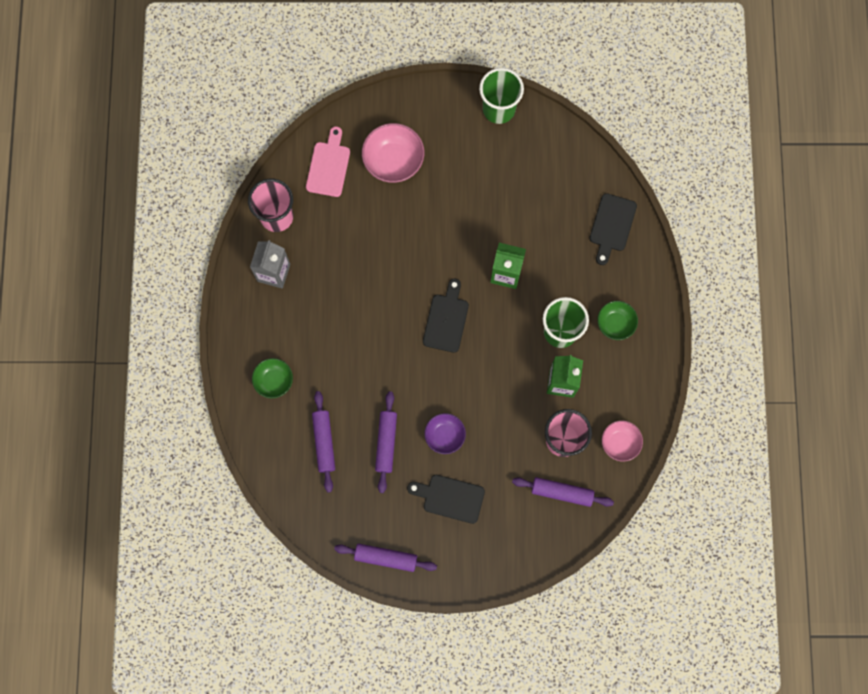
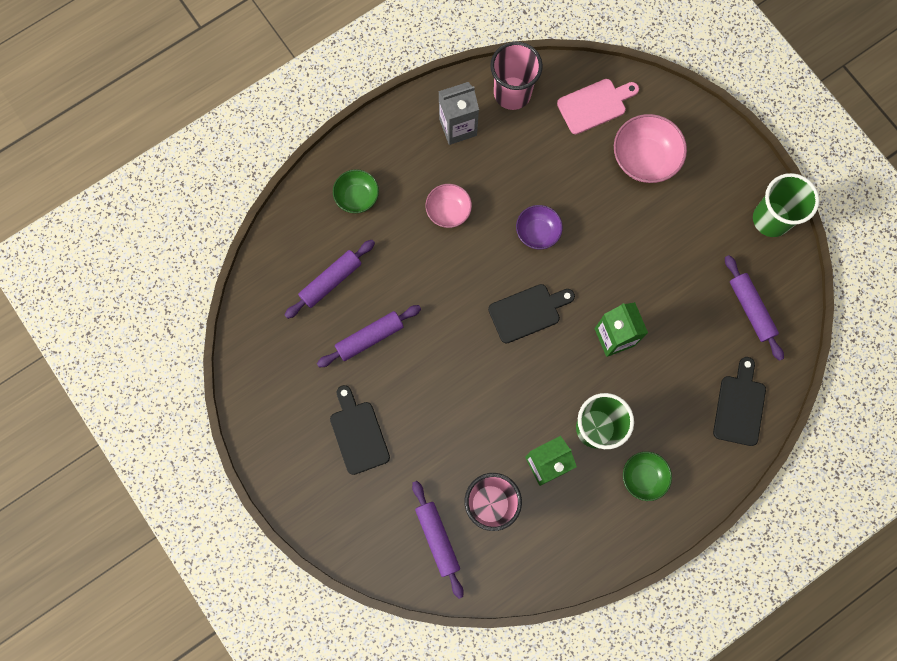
camera: 55 degrees right, 0 degrees up
purple rolling pin [334,544,437,572] -> purple rolling pin moved to [725,255,784,361]
purple bowl [424,413,466,454] -> purple bowl moved to [516,205,563,249]
black cutting board [589,193,637,265] -> black cutting board turned 120 degrees clockwise [713,357,766,446]
pink bowl [602,420,643,462] -> pink bowl moved to [425,184,472,228]

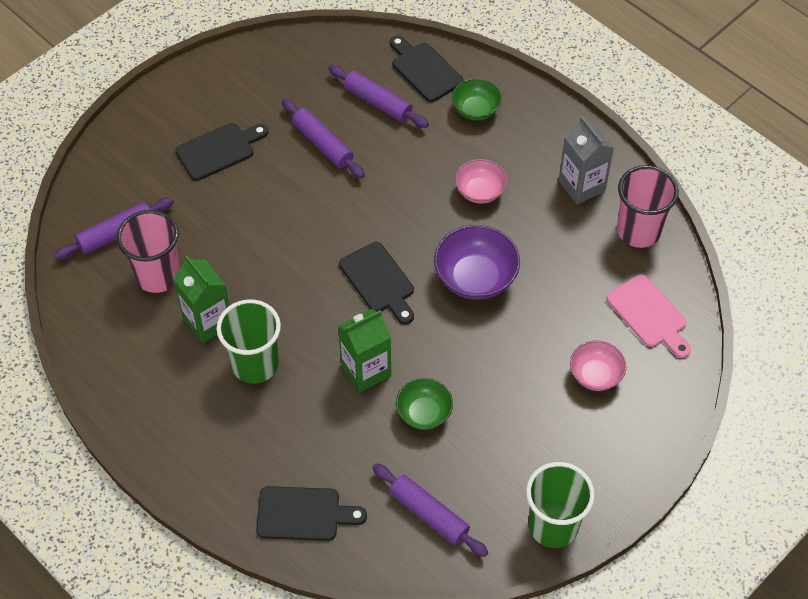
camera: 80 degrees right, 20 degrees down
purple bowl [516,205,563,249] -> purple bowl [434,225,520,300], size x1.58
pink bowl [614,114,687,183] -> pink bowl [570,340,627,391], size x0.63
green bowl [623,452,672,501] -> green bowl moved to [396,378,453,430]
purple rolling pin [725,255,784,361] -> purple rolling pin turned 75 degrees clockwise [372,463,488,557]
none -> black cutting board [390,36,463,102]

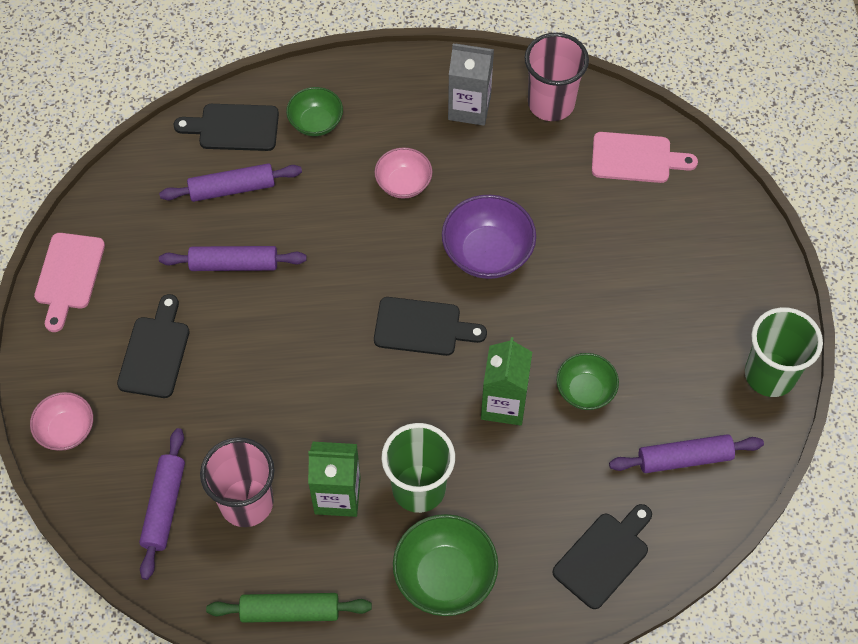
camera: 50 degrees left, 5 degrees up
pink bowl [570,340,627,391] -> pink bowl moved to [30,392,93,451]
none -> pink cutting board [34,233,105,332]
none -> green rolling pin [206,593,372,623]
none -> green bowl [393,514,498,616]

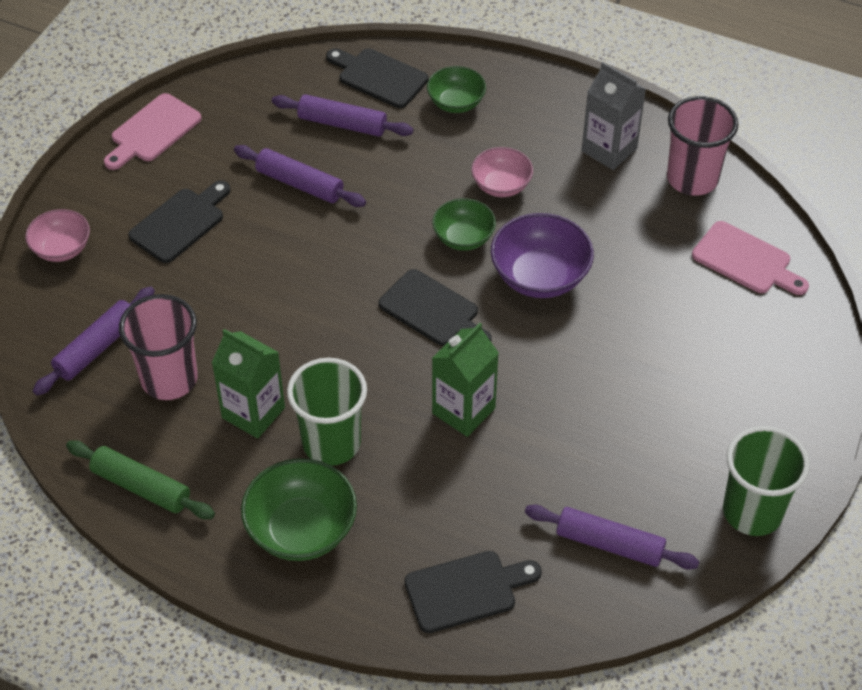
camera: 30 degrees right, 10 degrees down
green bowl [557,353,619,410] -> green bowl moved to [432,198,496,251]

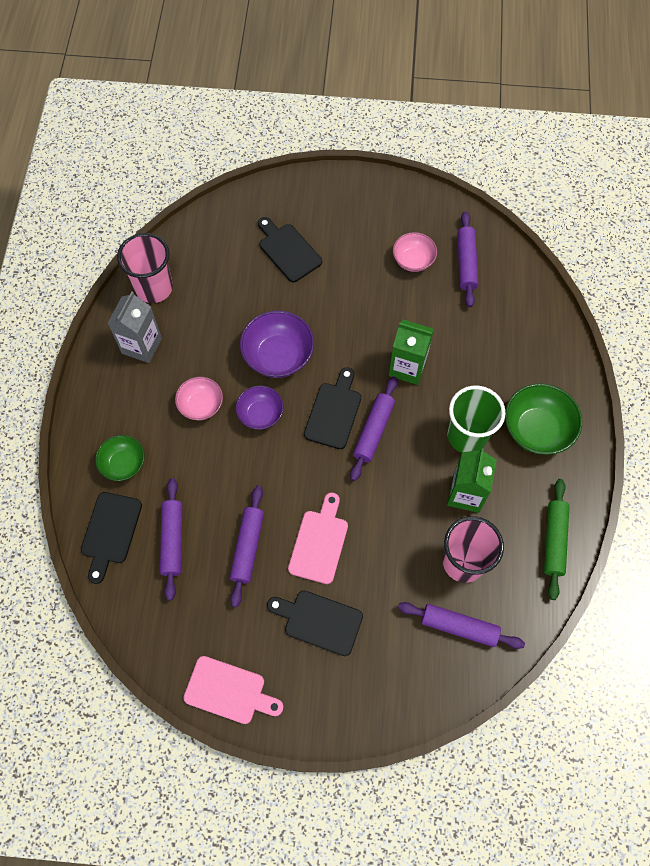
camera: 110 degrees left, 15 degrees up
pink bowl [25,209,90,262] -> pink bowl moved to [393,232,437,272]
black cutting board [405,551,542,633] -> black cutting board moved to [258,217,322,282]
green bowl [432,198,496,251] -> purple bowl [236,386,284,430]
pink cutting board [692,221,809,295] -> pink cutting board moved to [288,493,348,584]
green cup [723,426,810,536] -> none
none -> purple rolling pin [350,376,397,481]

